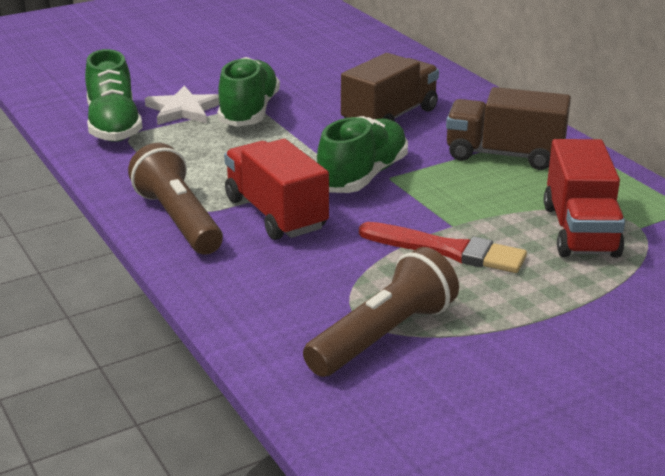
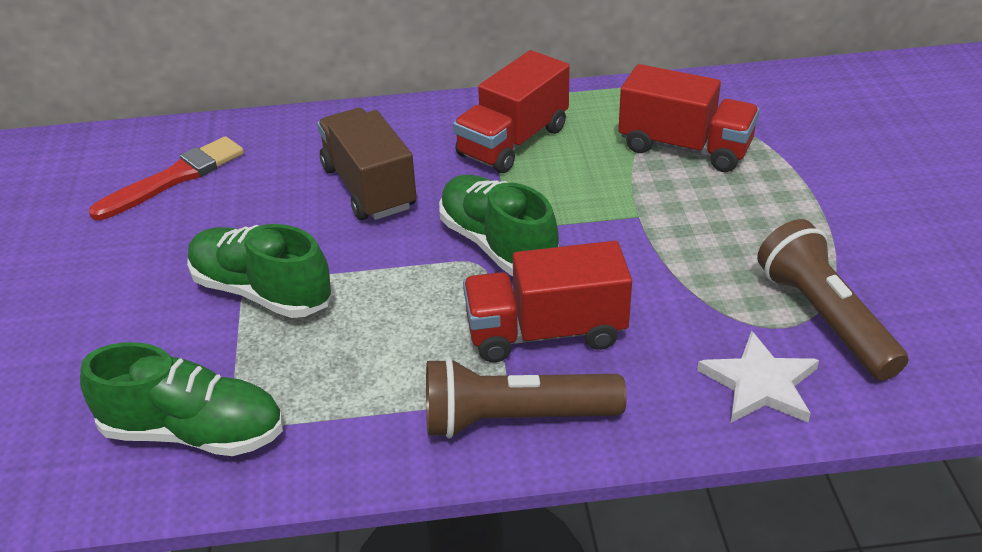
camera: 65 degrees left, 10 degrees up
white star [145,86,220,125] -> white star moved to [697,331,819,423]
red brush [359,222,527,273] -> red brush moved to [89,136,244,220]
brown truck [446,87,571,170] -> red truck [453,50,570,173]

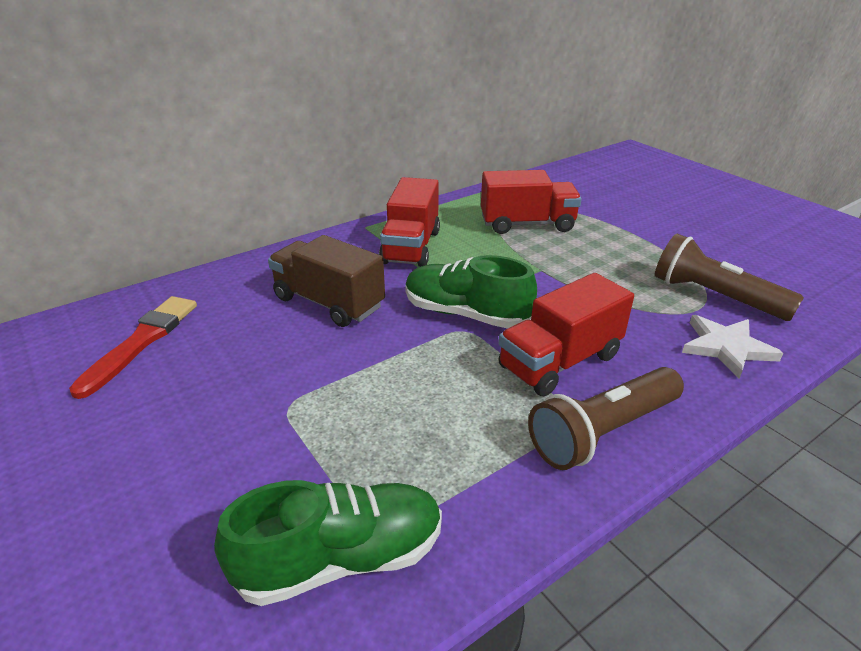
camera: 30 degrees left, 5 degrees down
green shoe [187,224,332,318] -> none

